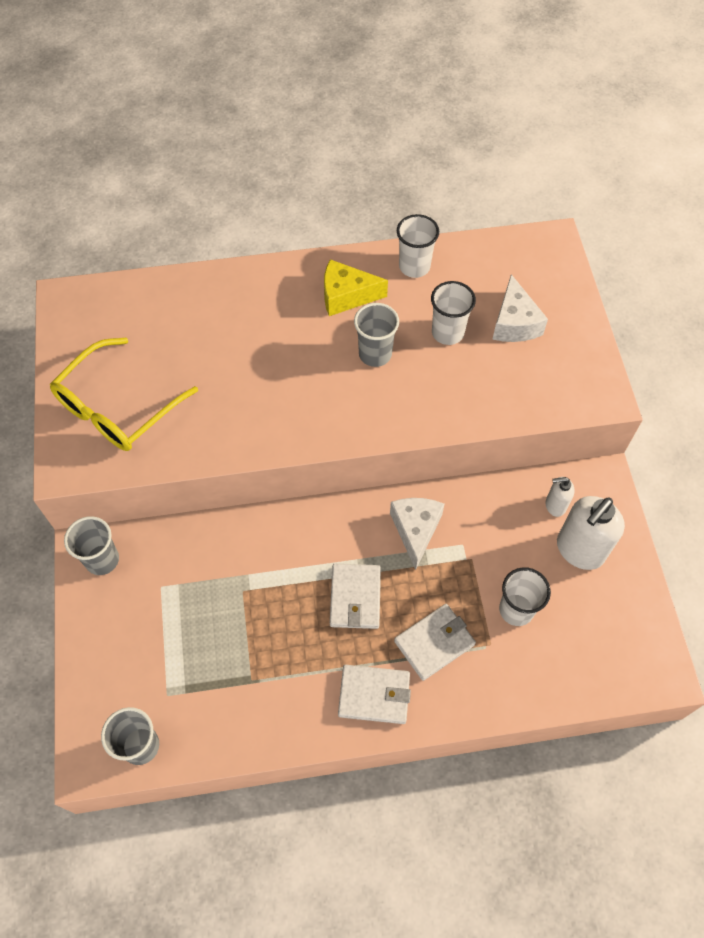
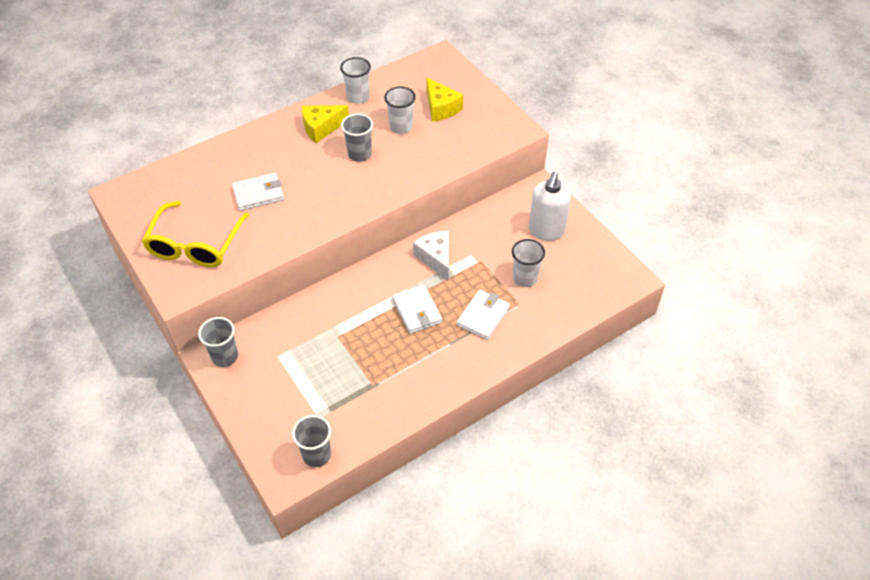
camera: 25 degrees left, 10 degrees down
white wallet [338,665,411,724] -> white wallet moved to [232,173,284,211]
white cheese [492,274,548,342] -> yellow cheese [426,77,463,122]
white soap dispenser [545,477,575,517] -> none

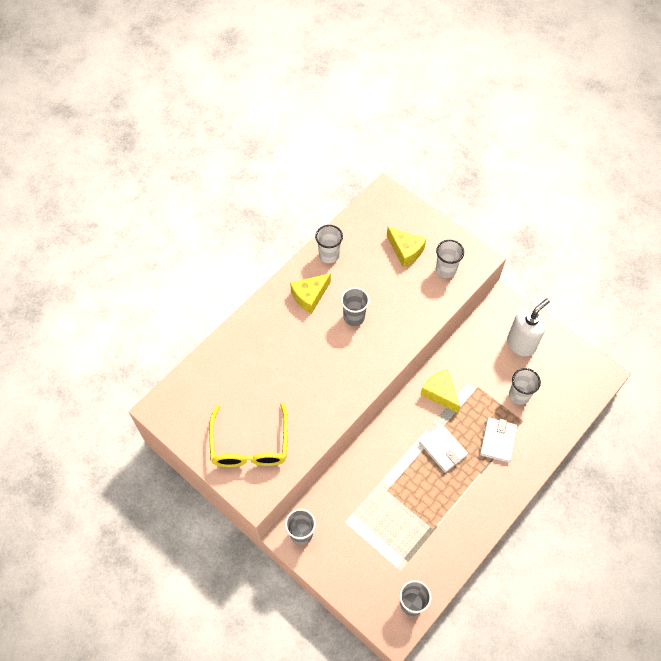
camera: 15 degrees left, 10 degrees up
white wallet [232,173,284,211] -> none
white cup [384,86,416,134] -> white cup moved to [436,240,464,278]
white cheese [413,231,449,280] -> yellow cheese [420,369,460,413]
white soap dispenser [529,172,571,241] -> white soap dispenser turned 135 degrees counterclockwise [507,299,550,356]

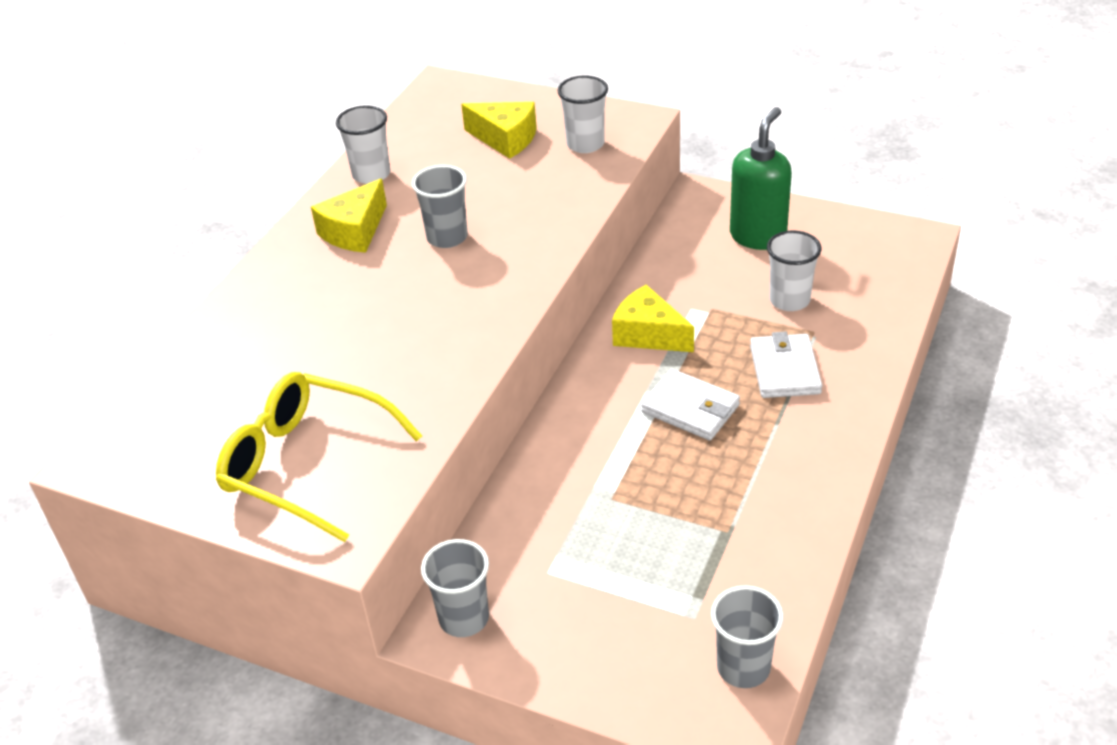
camera: 15 degrees left, 20 degrees down
yellow glasses [209,403,288,467] -> yellow glasses turned 135 degrees clockwise [216,372,422,542]
white soap dispenser [507,299,550,356] -> green soap dispenser [730,107,792,250]

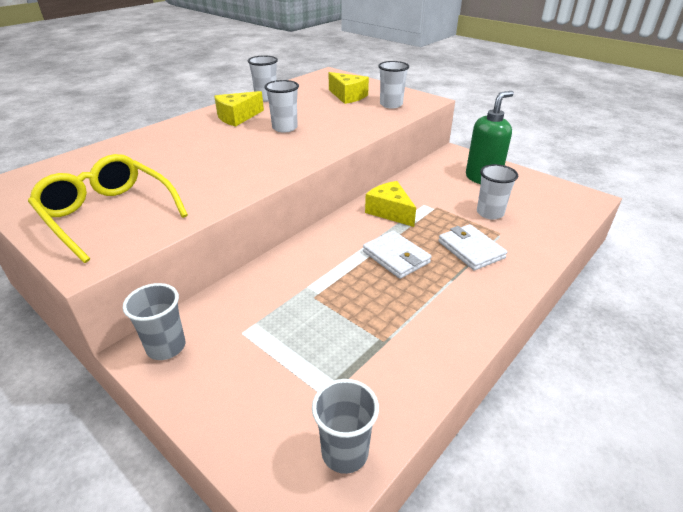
camera: 15 degrees right, 5 degrees down
grey cup [412,165,468,248] -> white cup [264,80,299,133]
white wallet [750,332,822,398] -> white wallet turned 45 degrees counterclockwise [438,224,507,270]

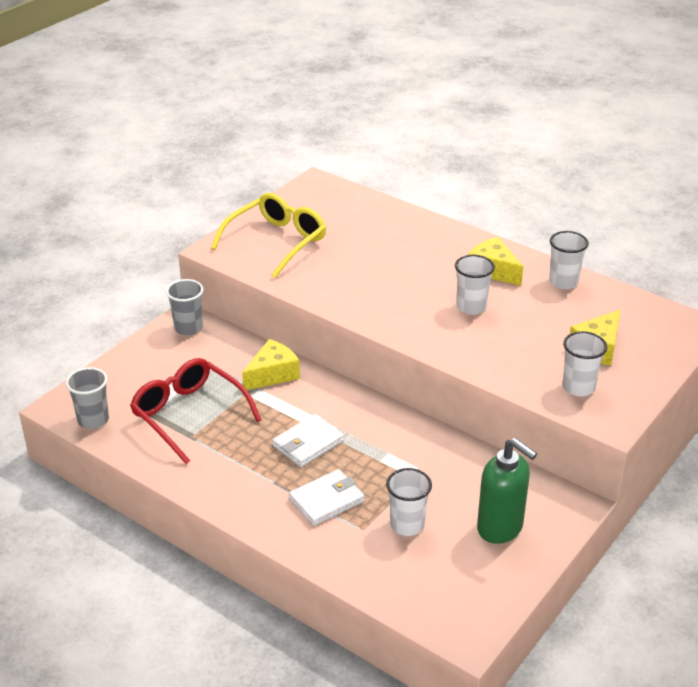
camera: 85 degrees right, 0 degrees up
yellow cheese [365,181,416,227] -> yellow cheese moved to [242,339,300,390]
none -> red glasses [130,358,262,464]

